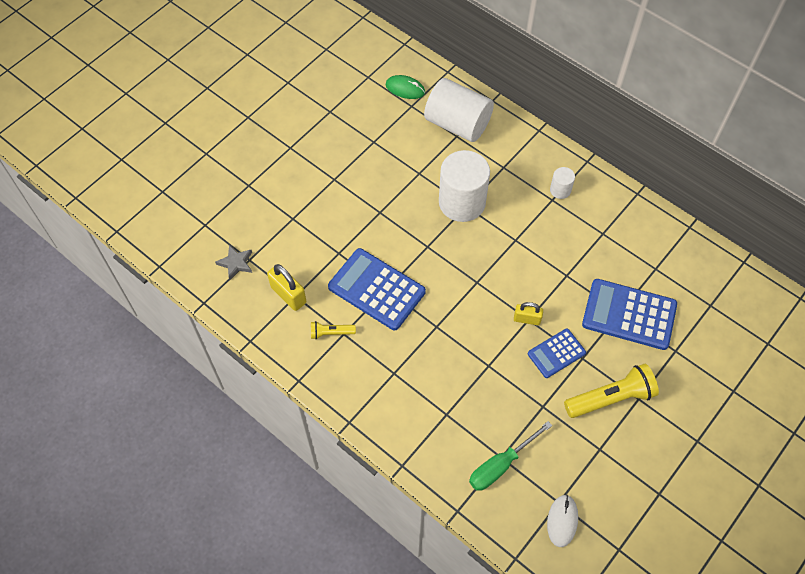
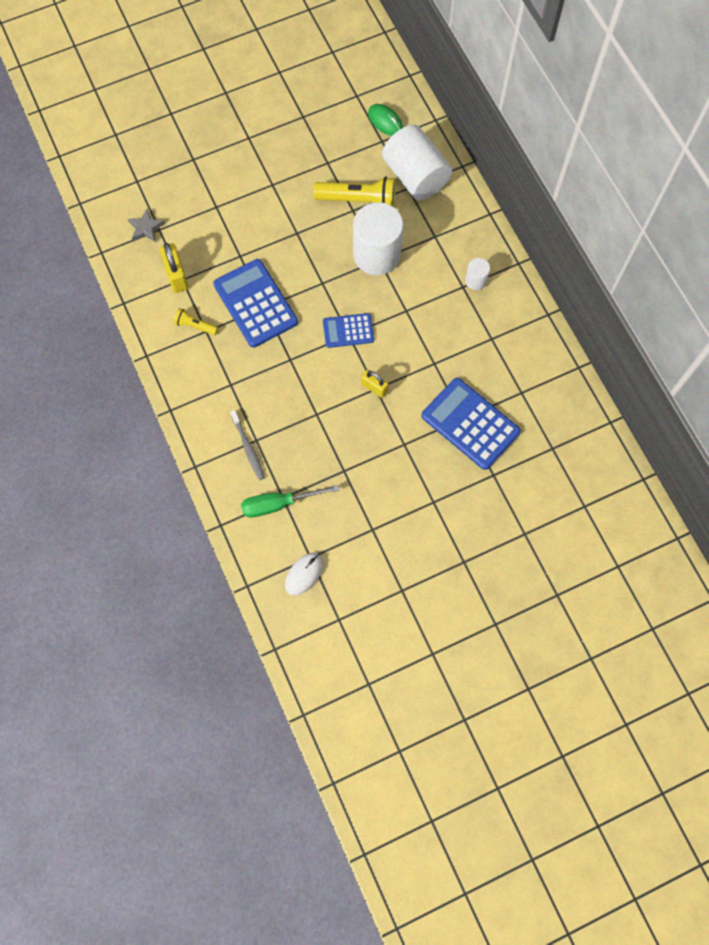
camera: 25 degrees right, 10 degrees up
blue calculator [528,328,586,378] -> blue calculator moved to [323,313,374,348]
yellow flashlight [564,364,659,418] -> yellow flashlight moved to [313,176,396,207]
none -> grey toothbrush [230,410,265,480]

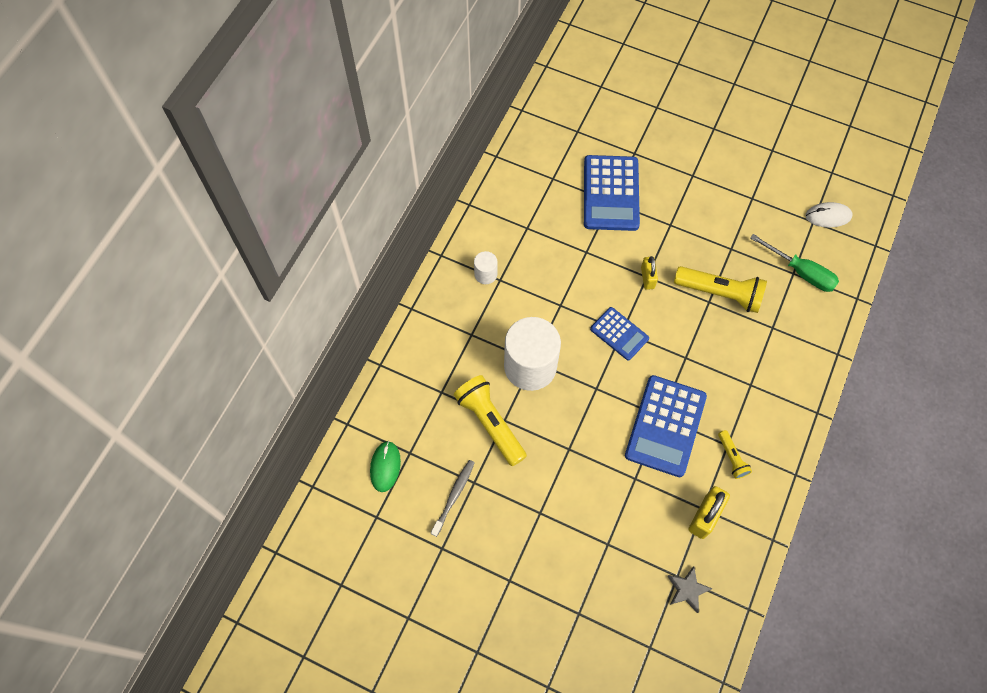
camera: 130 degrees left, 5 degrees down
grey toothbrush [230,410,265,480] -> grey toothbrush moved to [431,460,475,537]
white cylinder [382,125,452,200] -> none
none -> yellow flashlight [674,266,767,313]

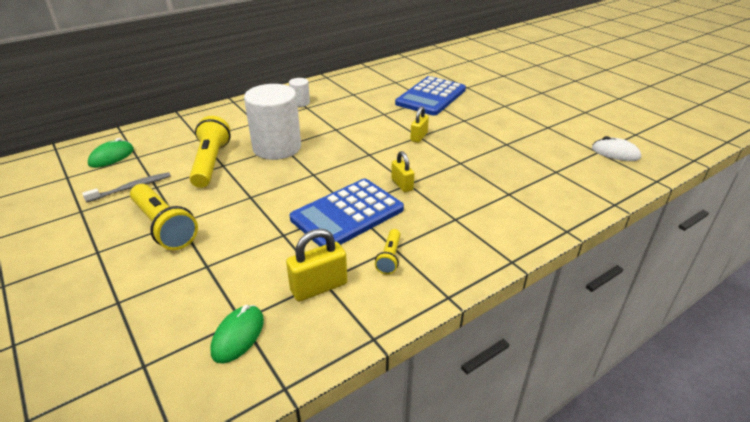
camera: 30 degrees right, 30 degrees down
blue calculator [590,307,649,361] -> none
grey star [667,566,713,613] -> green mouse [210,305,264,364]
yellow flashlight [674,266,767,313] -> yellow flashlight moved to [130,184,198,250]
green screwdriver [750,234,839,292] -> none
none -> yellow padlock [391,151,414,192]

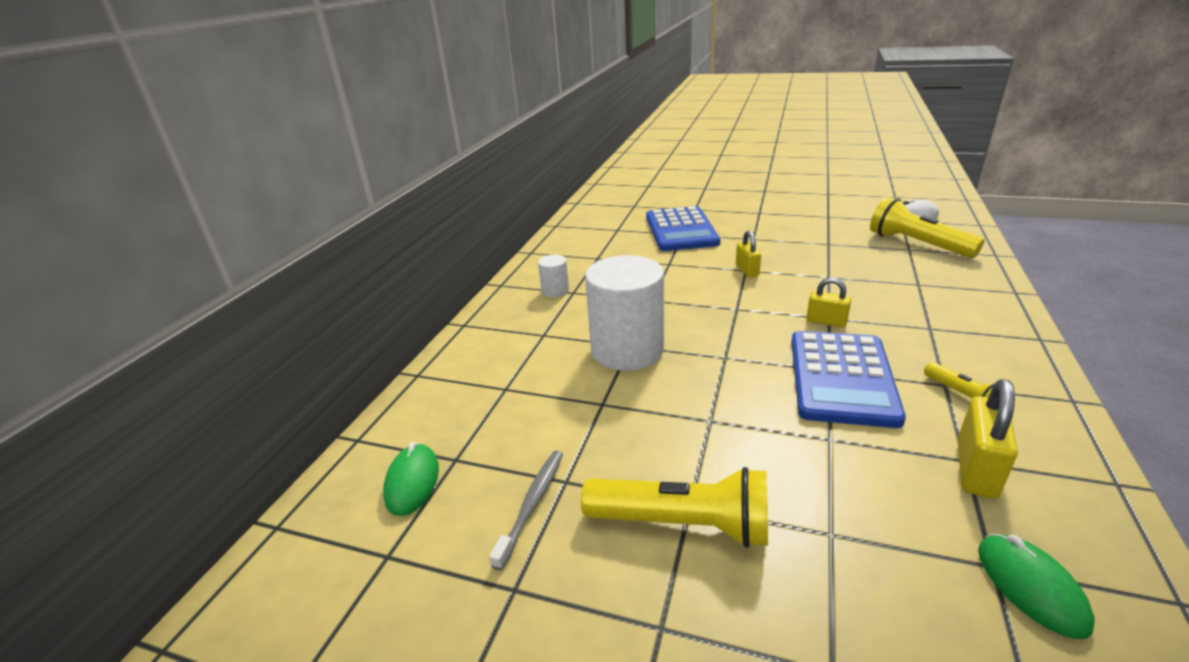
camera: 35 degrees left, 5 degrees down
yellow flashlight [189,116,231,188] -> yellow flashlight moved to [870,197,985,258]

